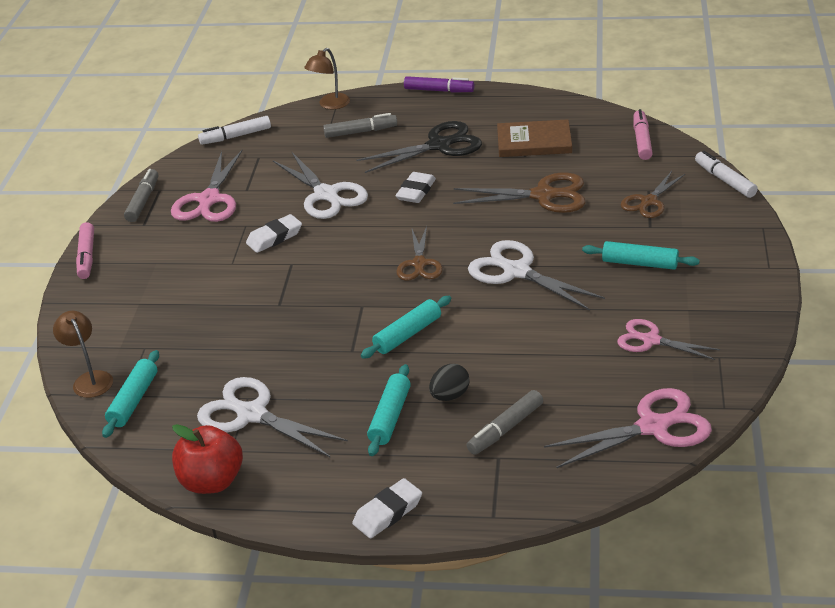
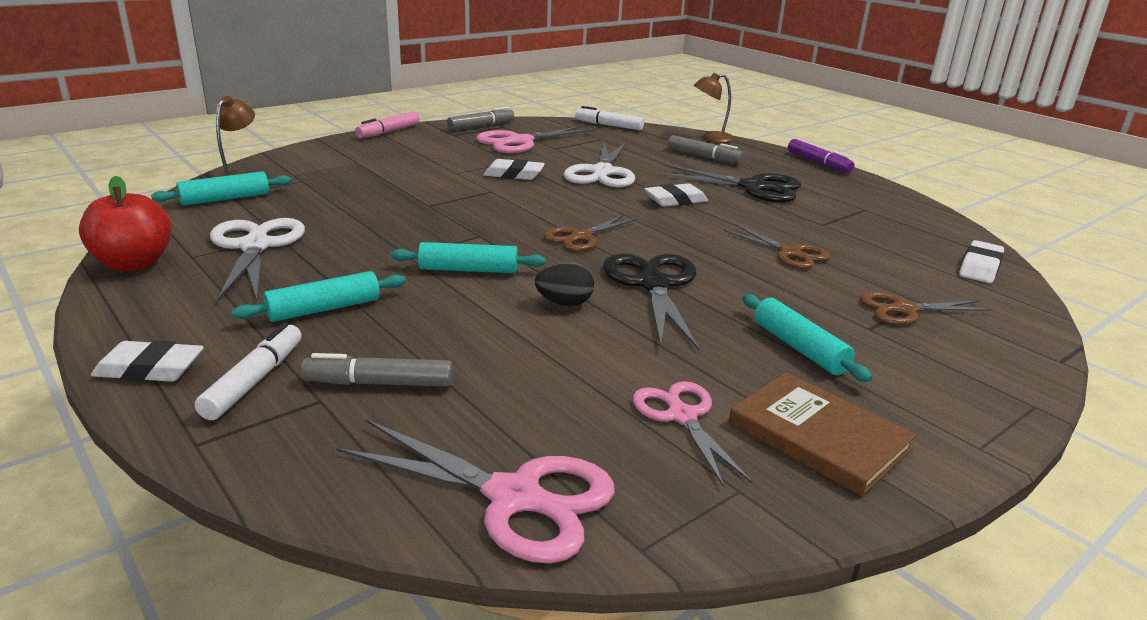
camera: 40 degrees right, 10 degrees down
black egg [429,364,470,401] -> black egg moved to [535,262,594,306]
brown scissors [453,173,586,213] -> brown scissors [724,224,830,269], size x0.65
white scissors [468,240,605,311] -> black scissors [603,254,699,350]
brown book [497,119,572,157] -> brown book moved to [729,372,917,496]
pink marker [634,109,653,160] -> white eraser [959,240,1004,283]
white marker [695,151,758,198] -> white marker moved to [195,323,302,420]

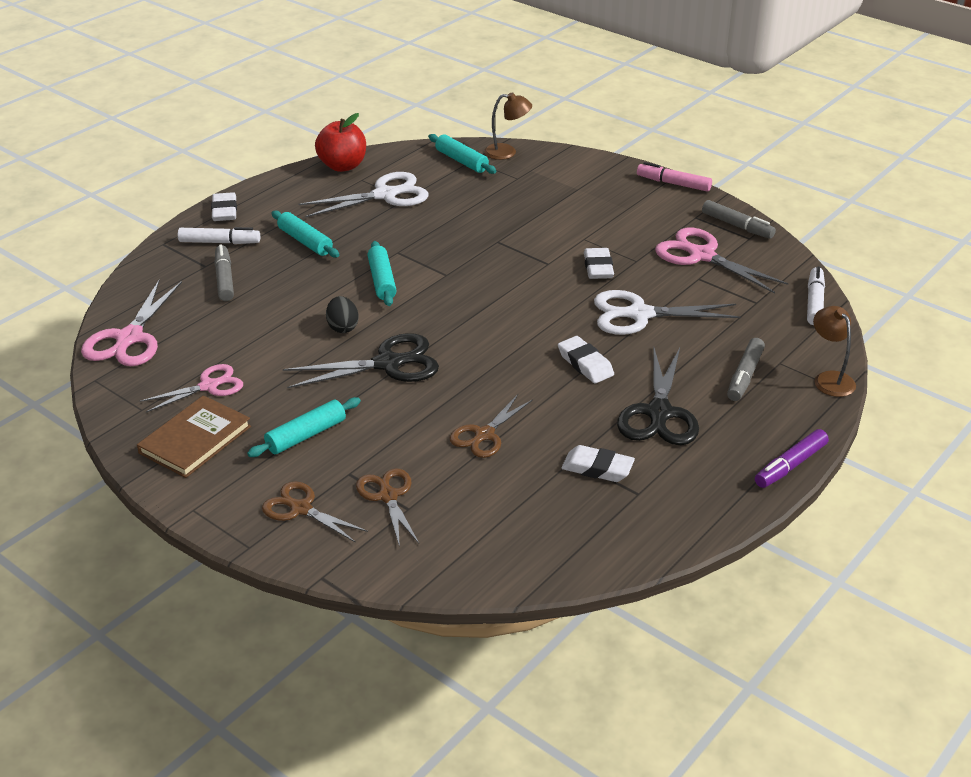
camera: 80 degrees right, 10 degrees up
brown scissors [544,215,638,251] -> brown scissors moved to [262,481,368,543]
white eraser [959,240,1004,283] -> white eraser moved to [561,445,635,482]

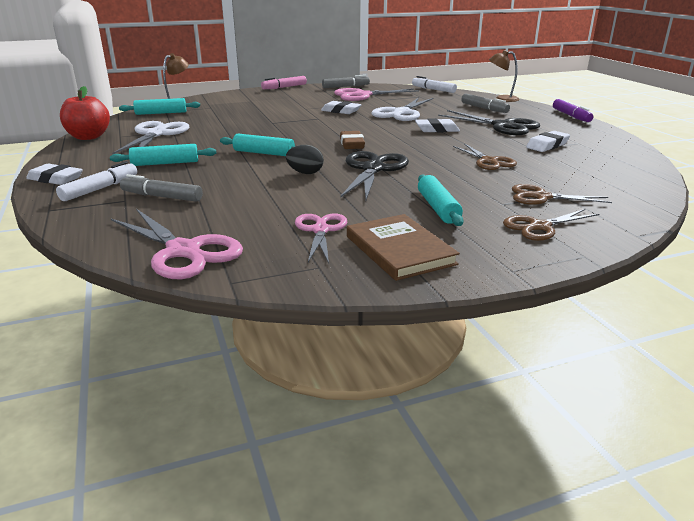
camera: 60 degrees left, 10 degrees down
none -> brown eraser [340,131,365,149]

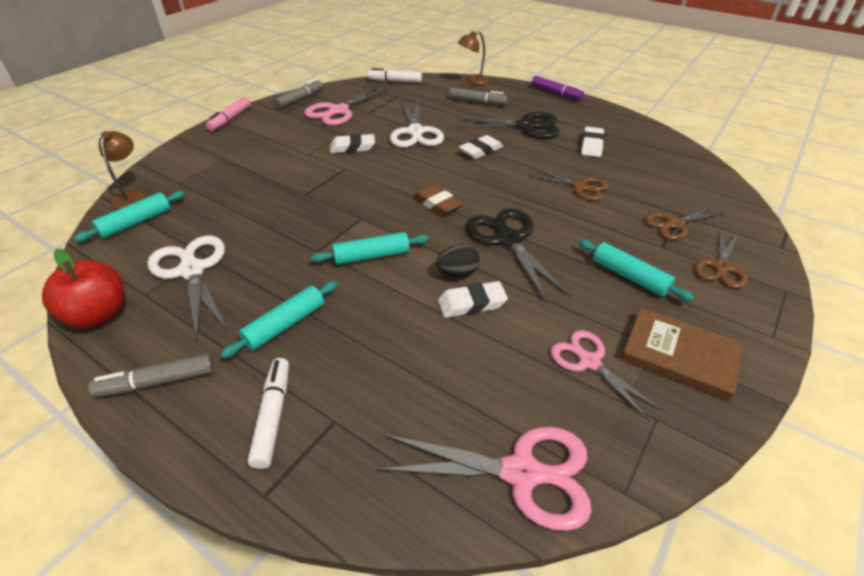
camera: 35 degrees left, 15 degrees up
white eraser [26,164,83,185] -> white eraser moved to [438,281,508,318]
grey marker [120,174,203,202] -> grey marker moved to [89,353,214,397]

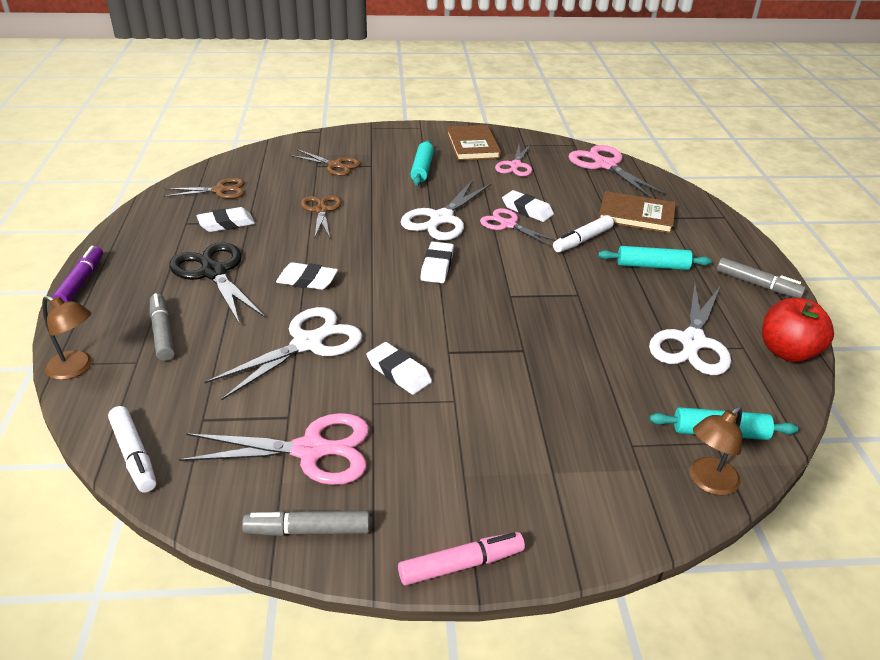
camera: 130 degrees left, 5 degrees down
white marker [247,358,289,469] -> white marker moved to [553,215,614,252]
turquoise rolling pin [311,232,429,265] -> none
brown eraser [413,185,463,216] -> white eraser [420,241,454,283]
black egg [436,244,480,278] -> pink scissors [480,208,556,247]
black scissors [466,209,571,303] -> white scissors [400,180,491,241]
brown scissors [694,229,748,289] -> brown scissors moved to [163,178,244,199]
none -> brown book [599,191,676,234]

